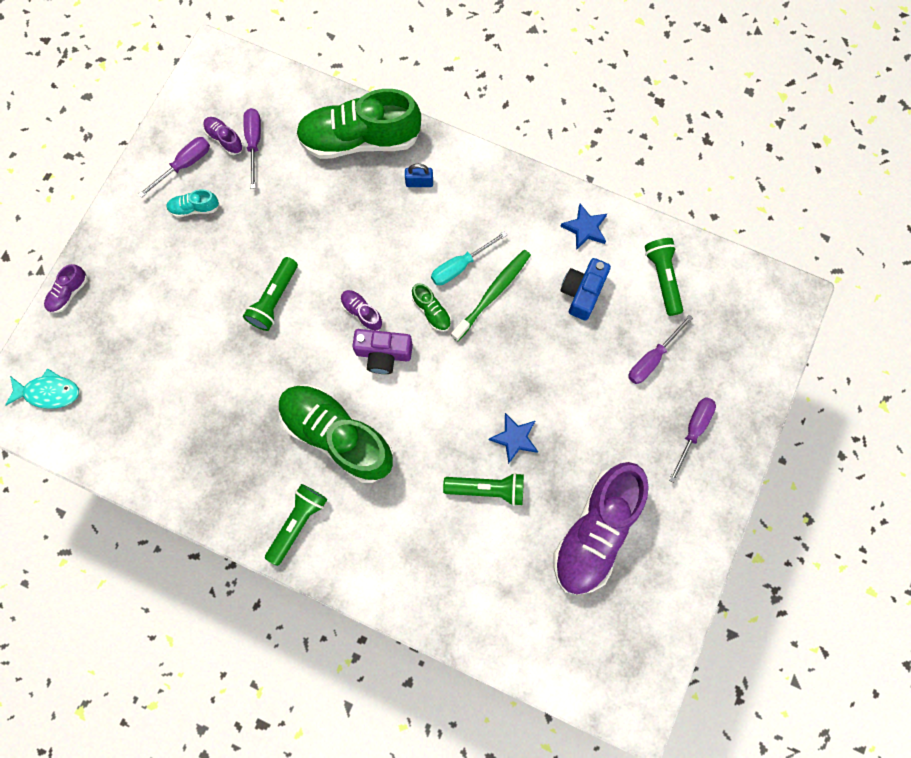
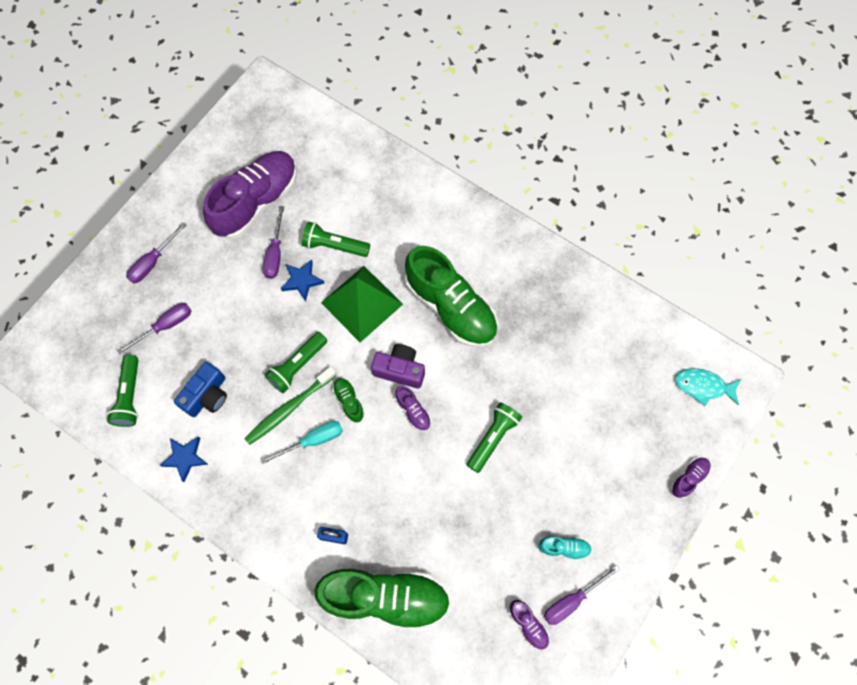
camera: 170 degrees left, 5 degrees down
purple screwdriver [243,108,261,189] -> purple screwdriver moved to [263,206,284,279]
green flashlight [265,484,327,566] -> green flashlight moved to [264,332,327,393]
none -> green pyramid [321,266,403,342]

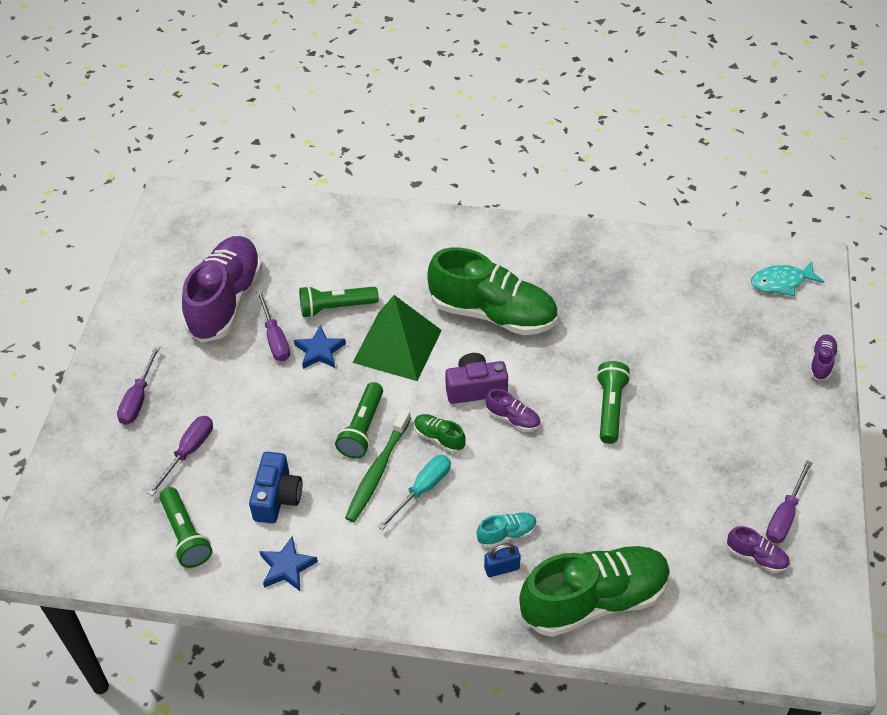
camera: 25 degrees left, 20 degrees down
turquoise shoe [538,536,592,560] -> turquoise shoe moved to [477,512,537,548]

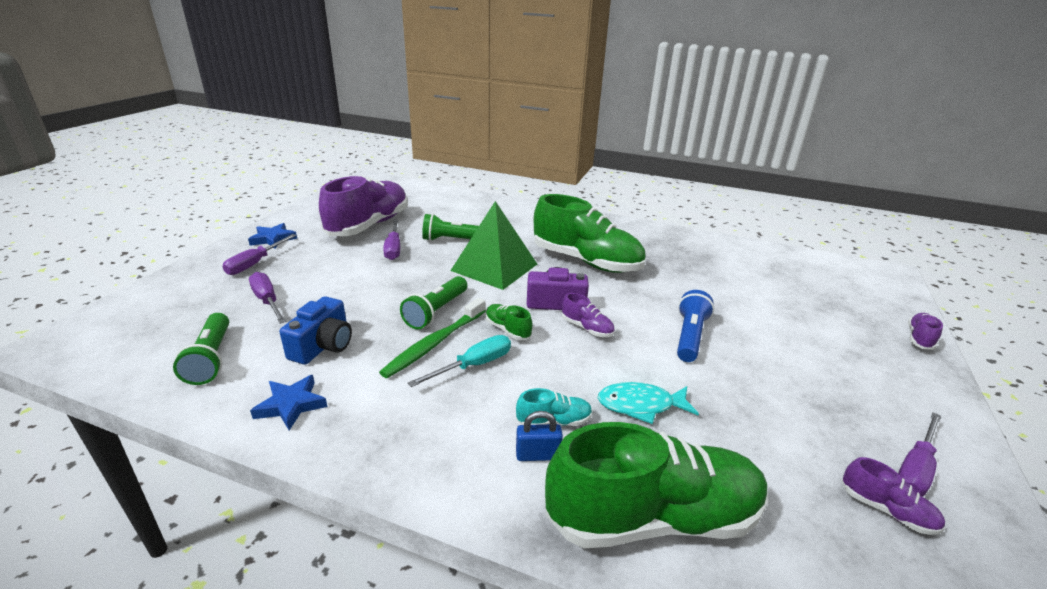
camera: 10 degrees right, 20 degrees down
purple screwdriver [147,416,213,496] -> purple screwdriver turned 75 degrees counterclockwise [249,272,286,324]
blue star [294,326,346,369] -> blue star moved to [248,223,297,248]
green flashlight [596,361,631,444] -> blue flashlight [677,290,714,362]
turquoise fish [751,261,824,296] -> turquoise fish moved to [598,382,699,424]

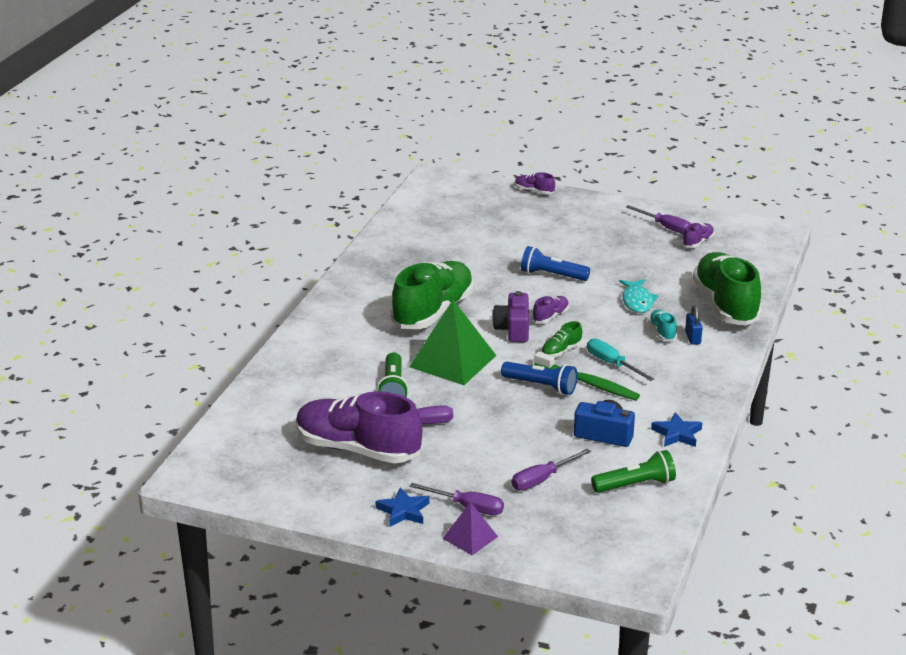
camera: 90 degrees left, 0 degrees up
green flashlight [400,276,467,329] -> blue flashlight [501,362,577,395]
none -> purple pyramid [442,502,498,555]

